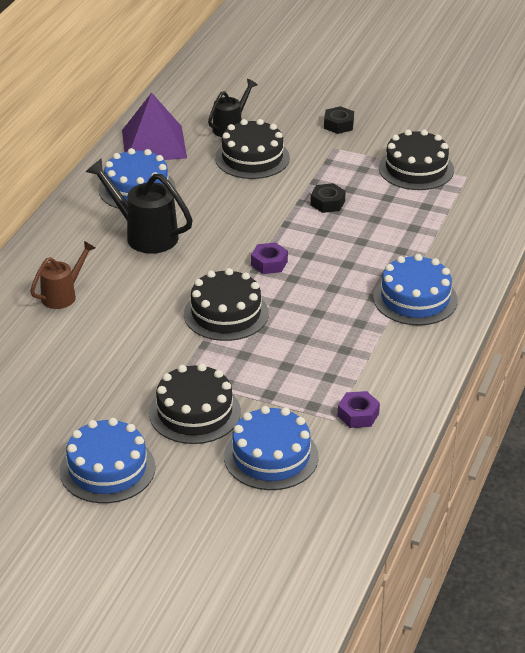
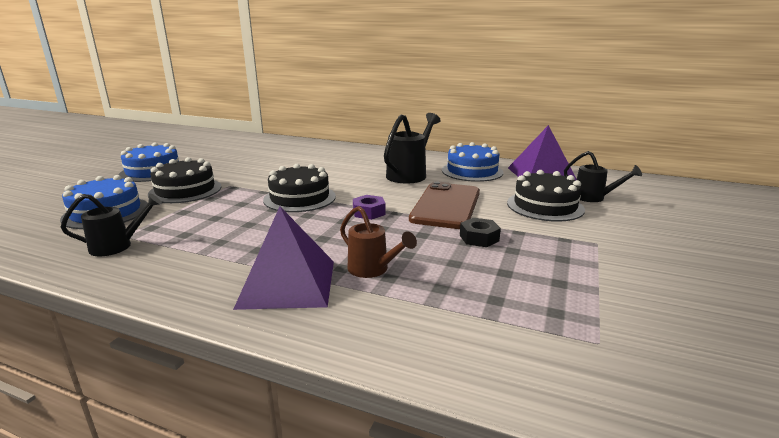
camera: 90 degrees right, 15 degrees down
brown watering can [30,241,95,309] -> brown watering can moved to [340,206,417,278]
black nut [324,106,354,134] -> none
purple nut [338,391,380,428] -> black watering can [60,193,162,256]
blue cake [373,254,458,325] -> purple pyramid [233,207,334,310]
black cake [379,129,454,190] -> none
none -> brown phone [409,181,480,229]

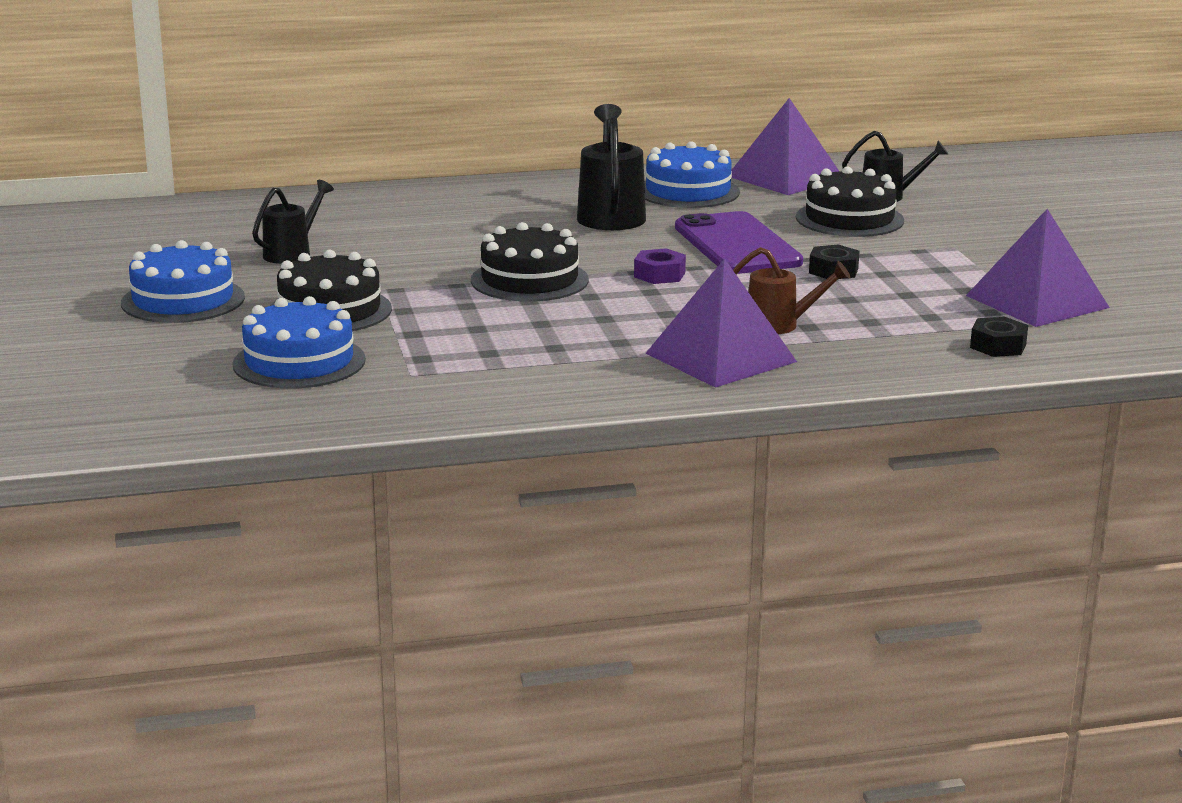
camera: 35 degrees left, 0 degrees up
black watering can [60,193,162,256] -> black watering can moved to [252,180,334,264]
brown phone [409,181,480,229] -> purple phone [675,211,803,274]
none -> purple pyramid [966,209,1110,327]
none -> black nut [970,317,1028,357]

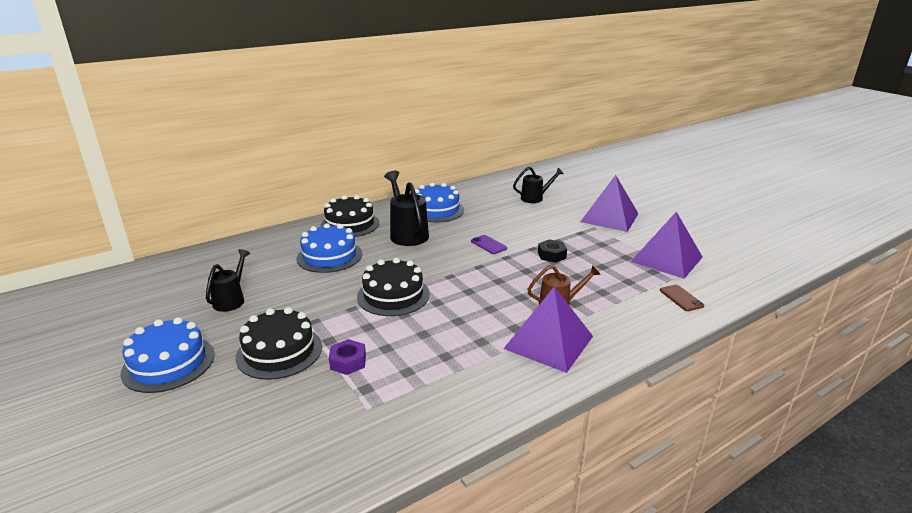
camera: 20 degrees left, 5 degrees up
blue cake [232,296,366,389] -> blue cake moved to [296,223,362,273]
purple nut [634,248,686,284] -> purple nut moved to [329,339,366,375]
purple phone [675,211,803,274] -> purple phone [471,235,507,254], size x0.42
purple pyramid [731,98,840,195] -> purple pyramid moved to [580,175,639,232]
black cake [796,166,904,237] -> black cake moved to [320,195,379,237]
black nut [970,317,1028,357] -> brown phone [660,285,704,311]

